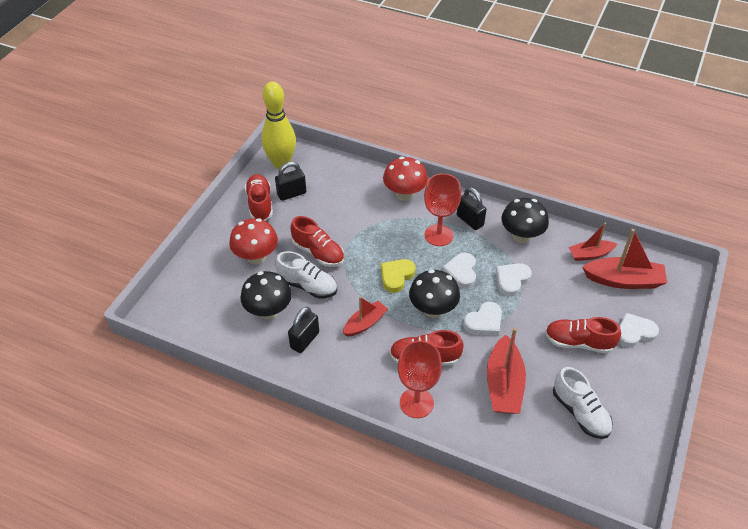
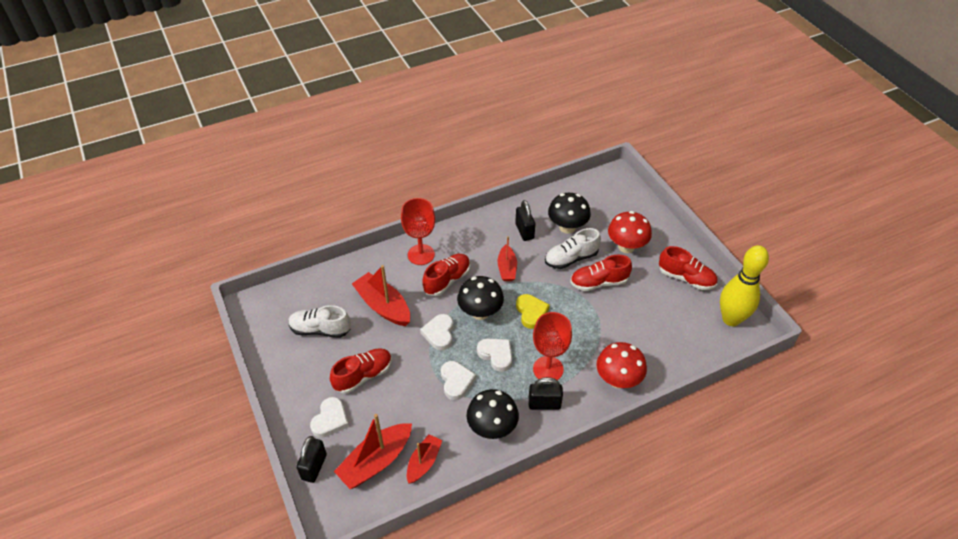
camera: 130 degrees right, 0 degrees up
black padlock [275,162,306,201] -> black padlock moved to [296,436,327,483]

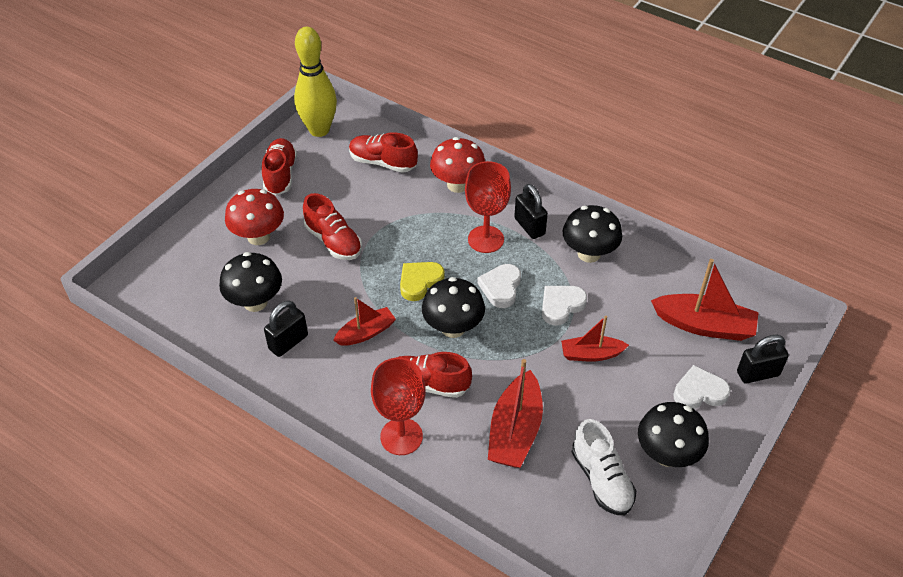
camera: 120 degrees left, 0 degrees up
red shoe [330,348,392,394] -> red shoe moved to [349,132,418,173]
red boat [407,434,443,483] -> red boat moved to [561,316,629,361]
white heart [420,314,453,350] -> none
white shoe [545,228,601,269] -> none
none -> black mushroom [638,402,709,467]

